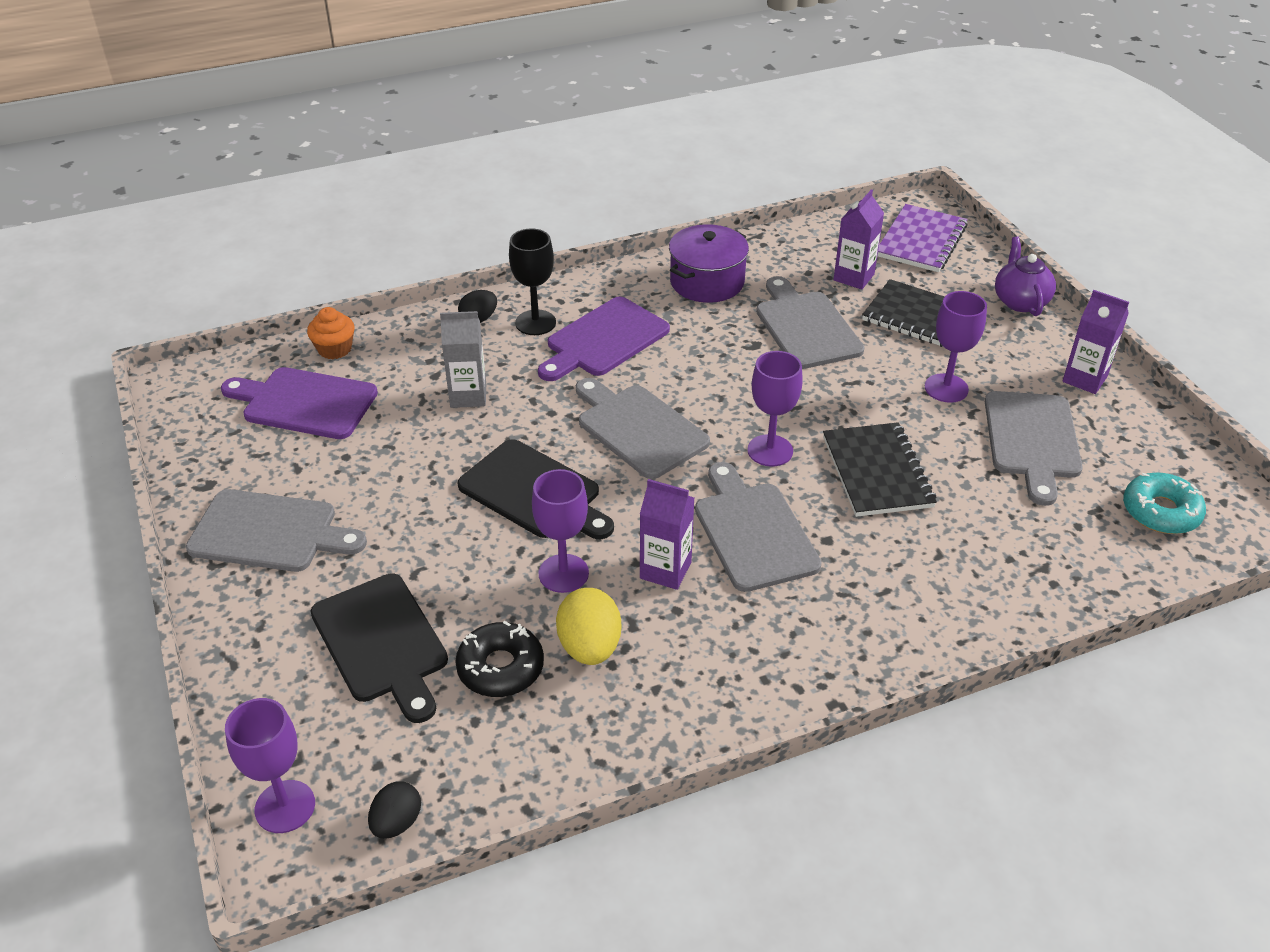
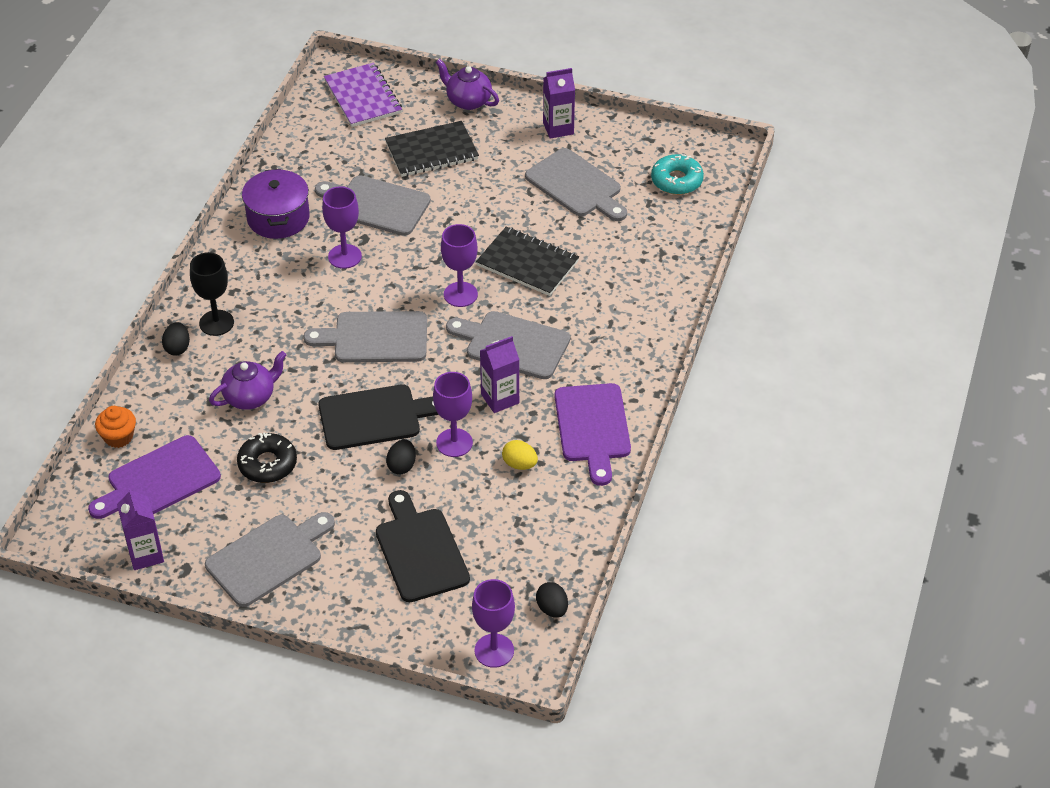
camera: 50 degrees left, 5 degrees up
black cutting board [311,573,448,723] -> black cutting board turned 120 degrees counterclockwise [376,490,470,602]
grey carton [440,311,486,408] -> purple teapot [209,351,287,410]
black donut [455,621,544,697] -> black donut moved to [237,432,297,483]
purple cutting board [538,297,670,381] -> purple cutting board moved to [555,383,631,486]
yellow egg [556,588,621,665] -> yellow egg [502,440,538,470], size x0.64
purple carton [834,189,884,290] -> purple carton moved to [117,487,164,570]
purple goblet [925,291,987,403] -> purple goblet moved to [322,186,362,269]
none -> black egg [386,439,416,475]

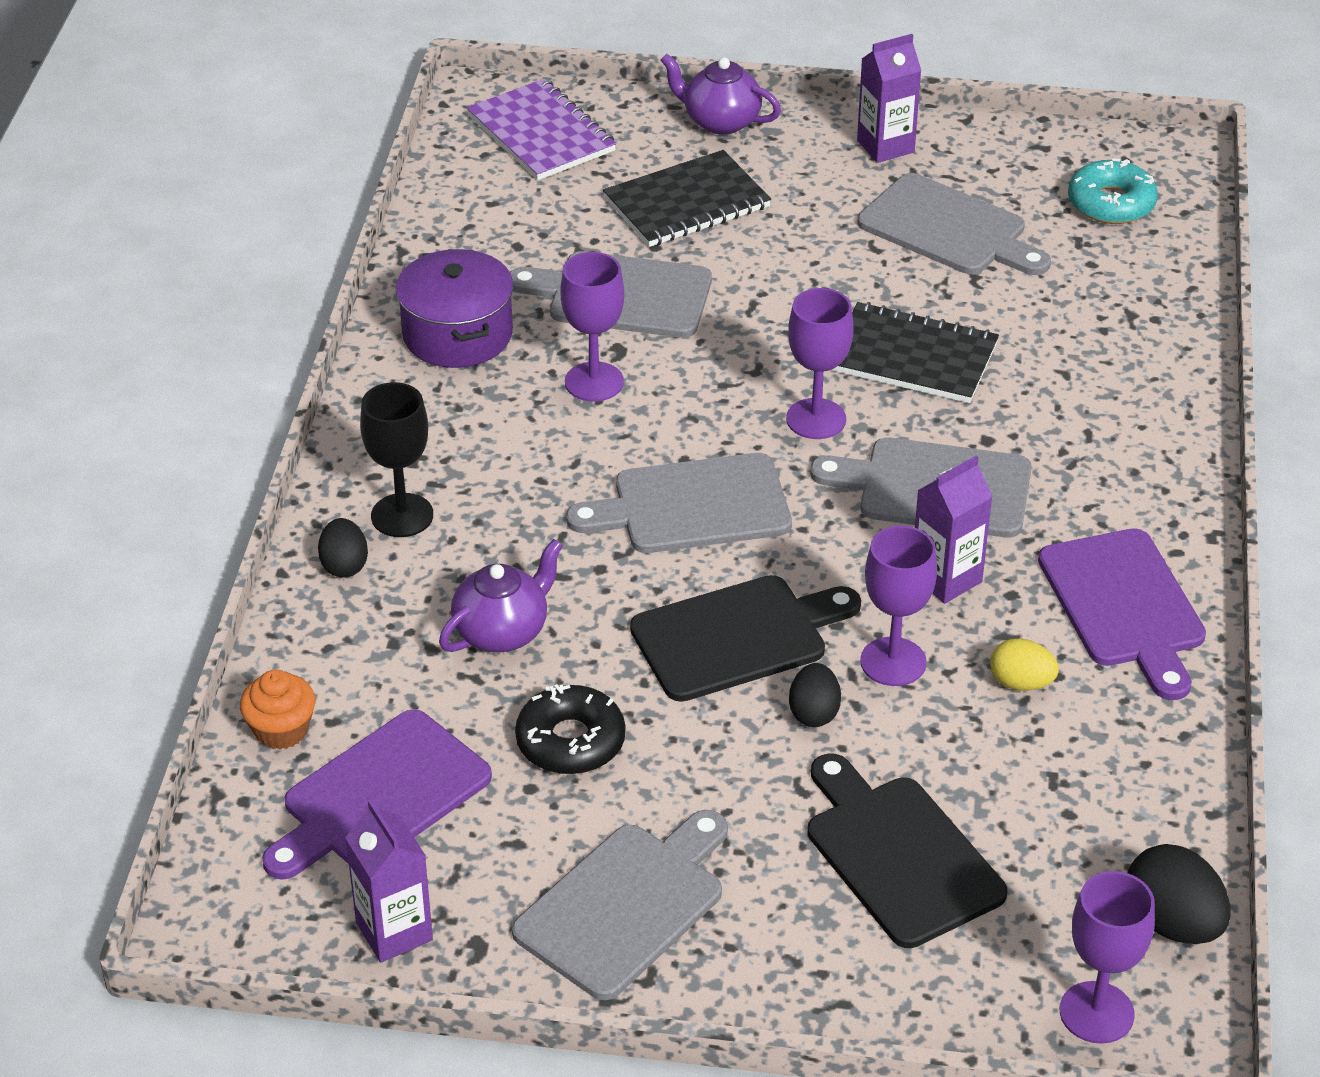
camera: 10 degrees left, 5 degrees down
black egg [536,582,568,618] -> black egg [1128,844,1231,944], size x1.56

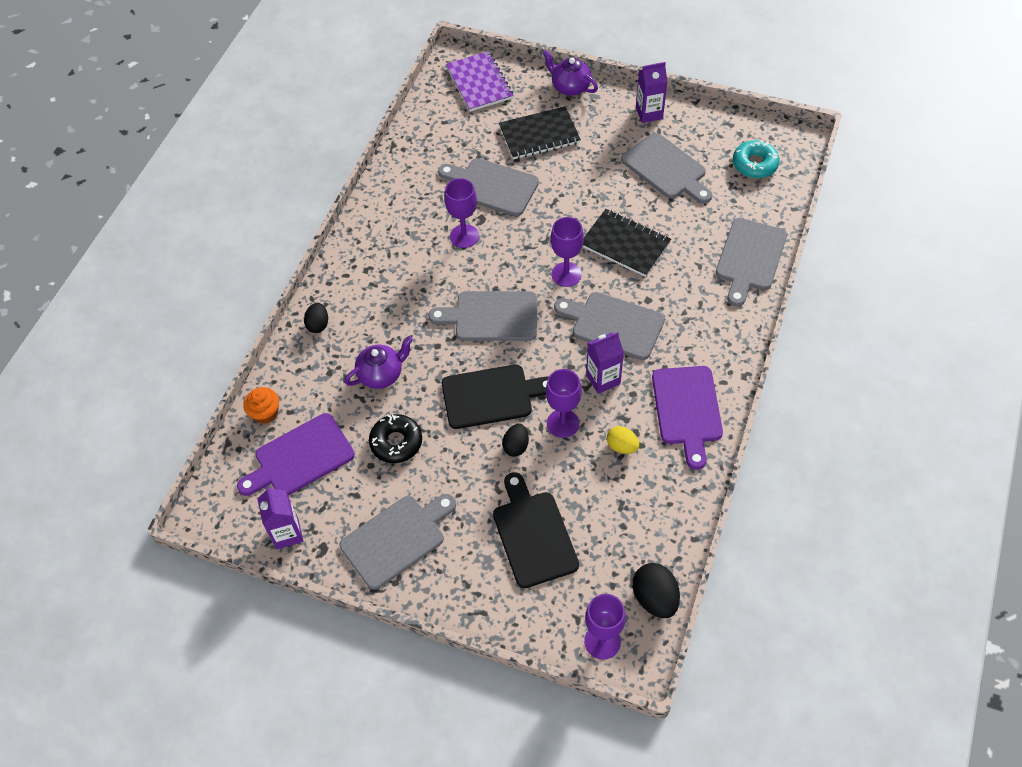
camera: 15 degrees right, 15 degrees up
black goblet [360,382,433,537] -> none
purple pot [396,249,514,368] -> none
none -> grey cutting board [716,218,787,306]

